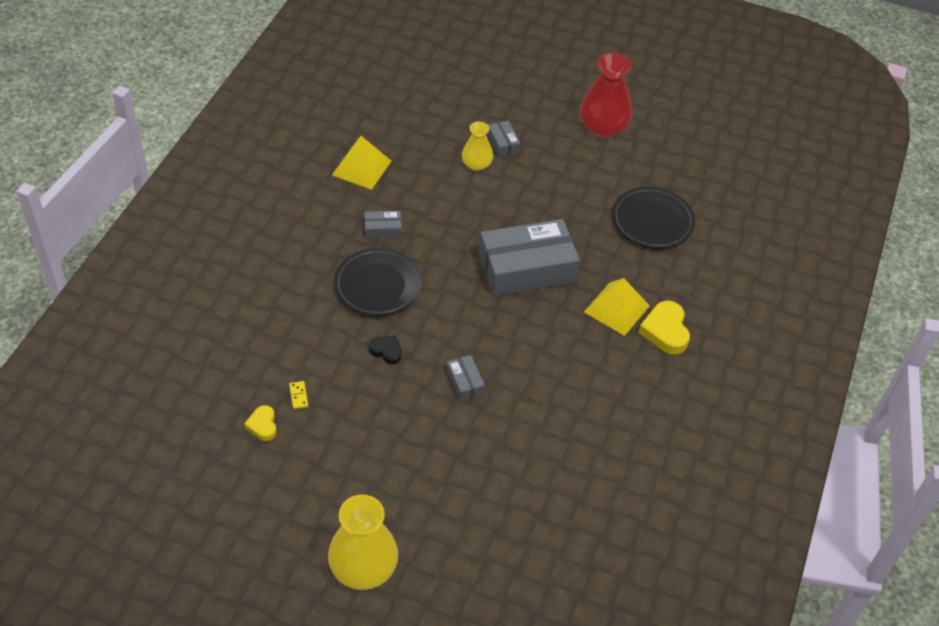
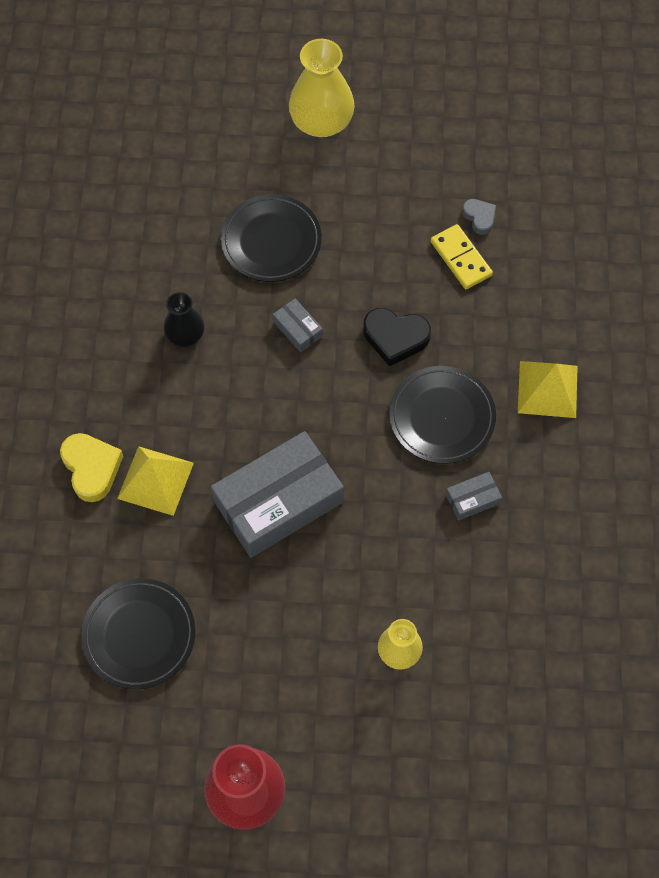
camera: 165 degrees right, 15 degrees up
yellow heart [244,405,277,441] -> grey heart [462,199,496,235]
yellow domino [289,381,308,409] -> yellow domino [431,224,493,289], size x2.01
yellow pyramid [332,136,391,190] -> yellow pyramid moved to [518,361,578,418]
black heart [369,335,402,364] -> black heart [363,308,431,367], size x1.67
grey box [487,121,520,157] -> none
none -> black vase [164,292,205,347]
none -> black plate [221,194,322,282]

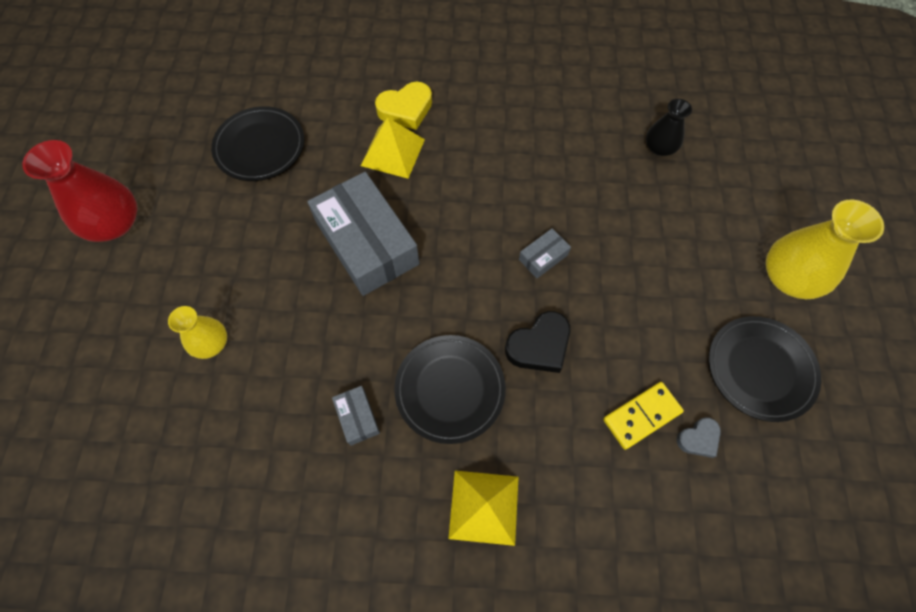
camera: 90 degrees right, 0 degrees up
black vase [164,292,205,347] -> black vase moved to [646,99,692,156]
black plate [221,194,322,282] -> black plate moved to [709,316,821,422]
black heart [363,308,431,367] -> black heart turned 135 degrees counterclockwise [505,311,571,373]

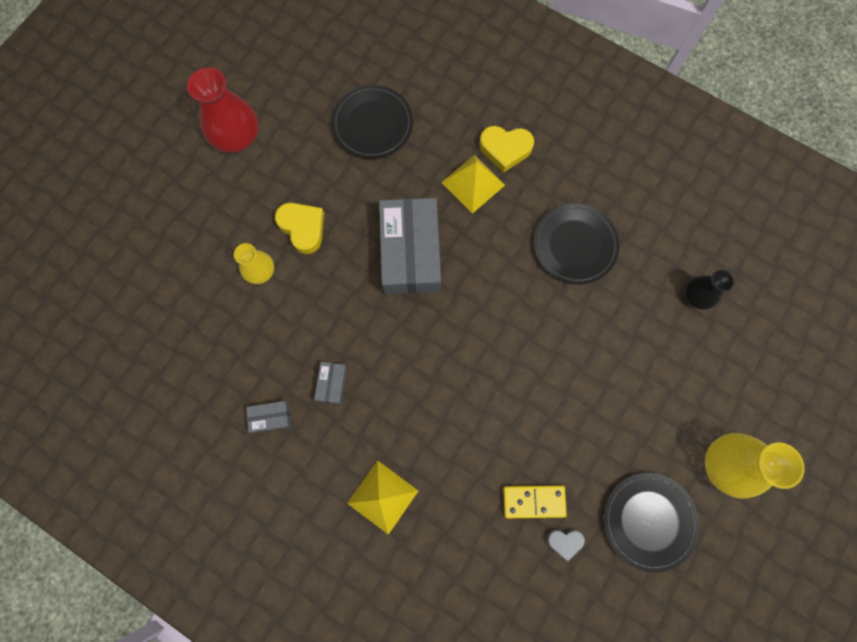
camera: 30 degrees right, 10 degrees up
black plate [394,335,506,444] -> black plate moved to [534,203,620,285]
black heart [505,311,571,373] -> none
grey box [519,228,571,278] -> grey box moved to [246,401,291,433]
none -> yellow heart [275,203,324,254]

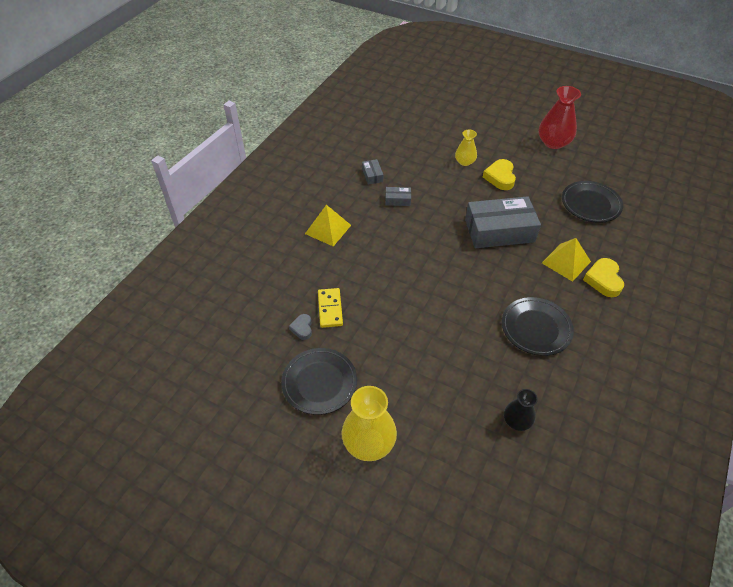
camera: 85 degrees right, 25 degrees down
yellow heart [275,203,324,254] -> yellow heart turned 135 degrees clockwise [483,159,516,190]

